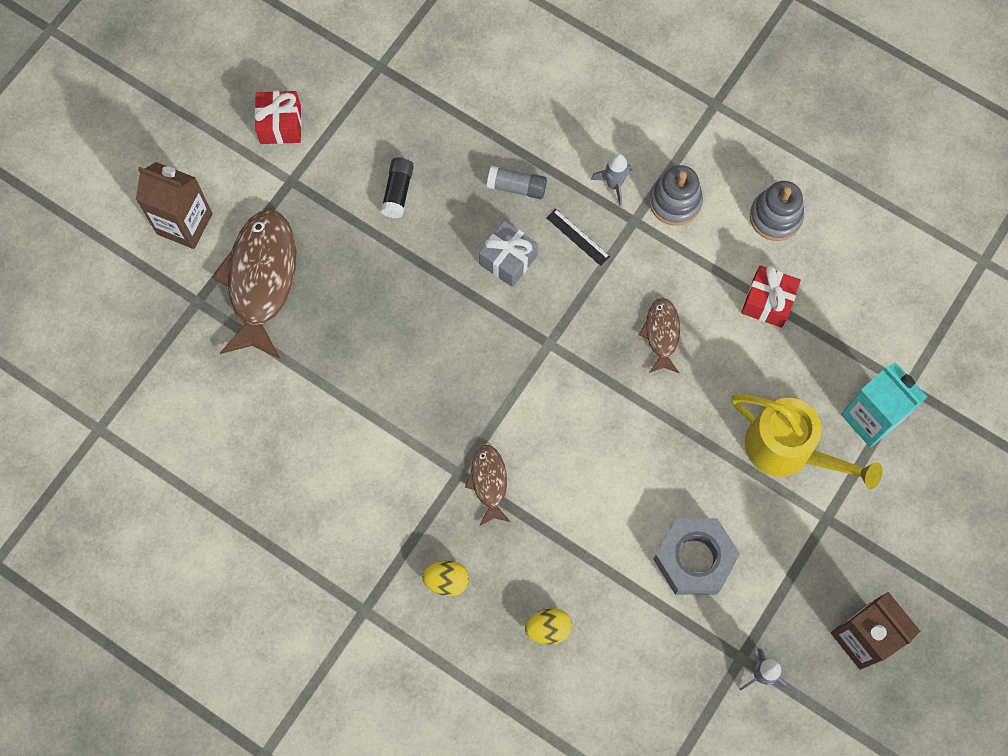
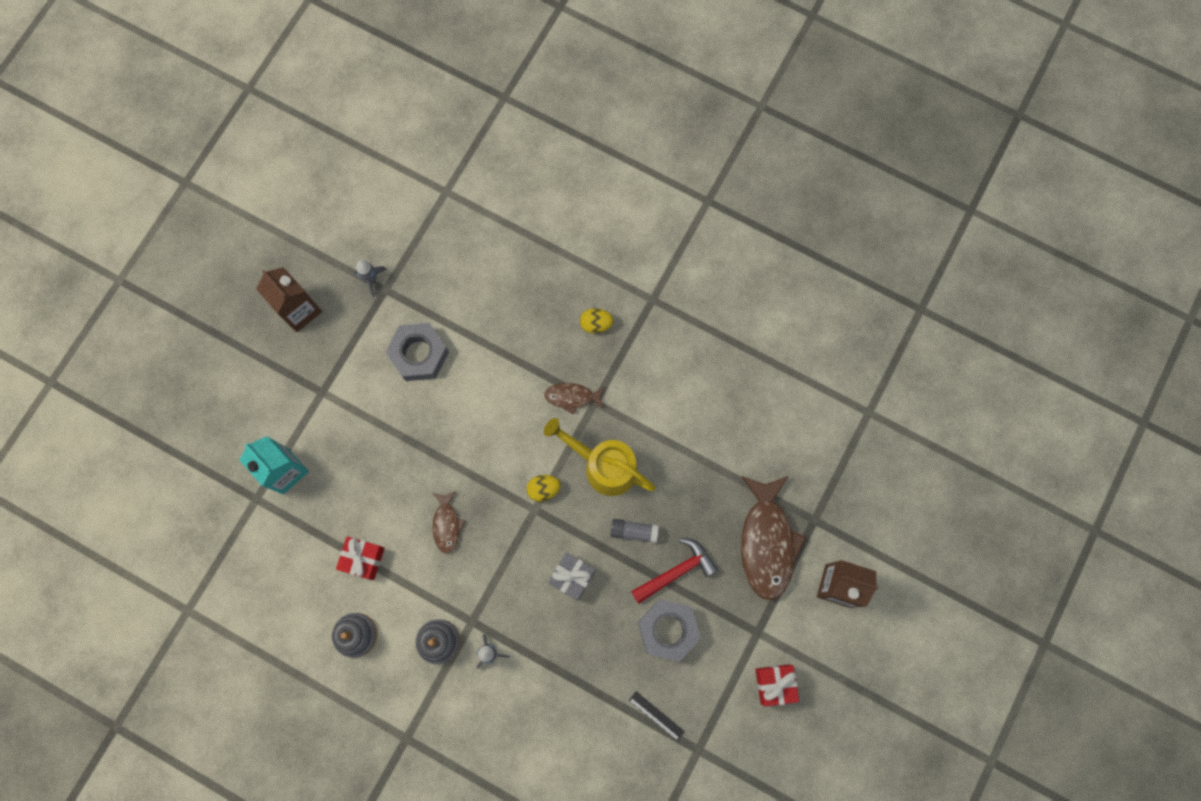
camera: 175 degrees right, 5 degrees up
black glue stick [381,158,414,218] -> grey nut [638,599,701,662]
brown fish [465,445,511,526] -> brown fish turned 105 degrees clockwise [544,383,605,415]
grey glue stick [487,166,547,199] -> grey glue stick moved to [610,519,659,543]
yellow egg [525,608,572,645] -> yellow egg moved to [526,475,561,502]
black ruler [546,209,610,266] -> black ruler moved to [629,691,685,741]
yellow watering can [732,394,882,489] -> yellow watering can moved to [544,418,656,496]
none -> red hammer [631,538,718,604]

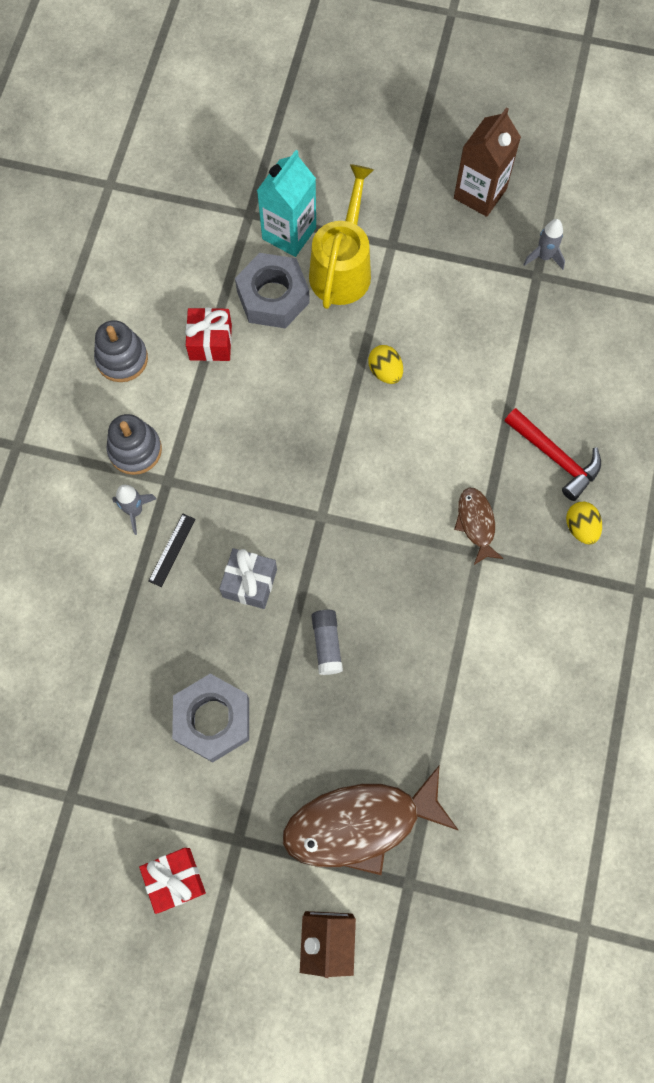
camera: 75 degrees right, 5 degrees down
grey nut [385,323,449,381] -> grey nut moved to [235,253,310,328]
brown fish [433,491,465,554] -> none
yellow egg [526,475,561,502] -> yellow egg moved to [368,345,403,384]
yellow watering can [544,418,656,496] -> yellow watering can moved to [309,164,374,309]
black ruler [629,691,685,741] -> black ruler moved to [148,514,196,587]
red hammer [631,538,718,604] -> red hammer moved to [504,408,601,501]

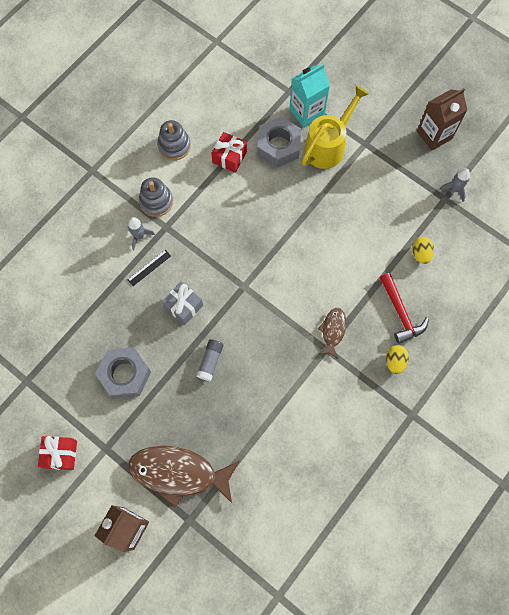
camera: 25 degrees right, 0 degrees up
yellow egg [368,345,403,384] -> yellow egg moved to [412,237,434,264]

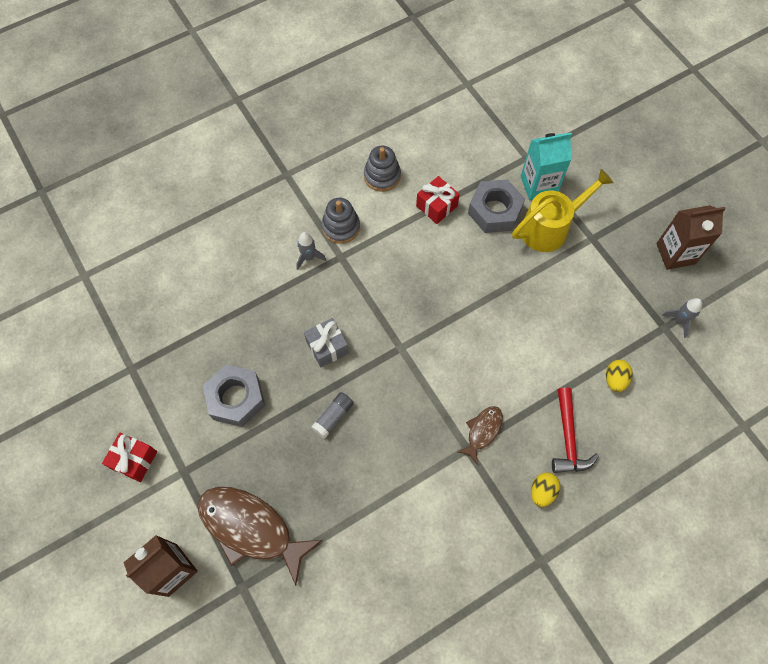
camera: 20 degrees right, 5 degrees down
black ruler [128,250,171,286] -> none

